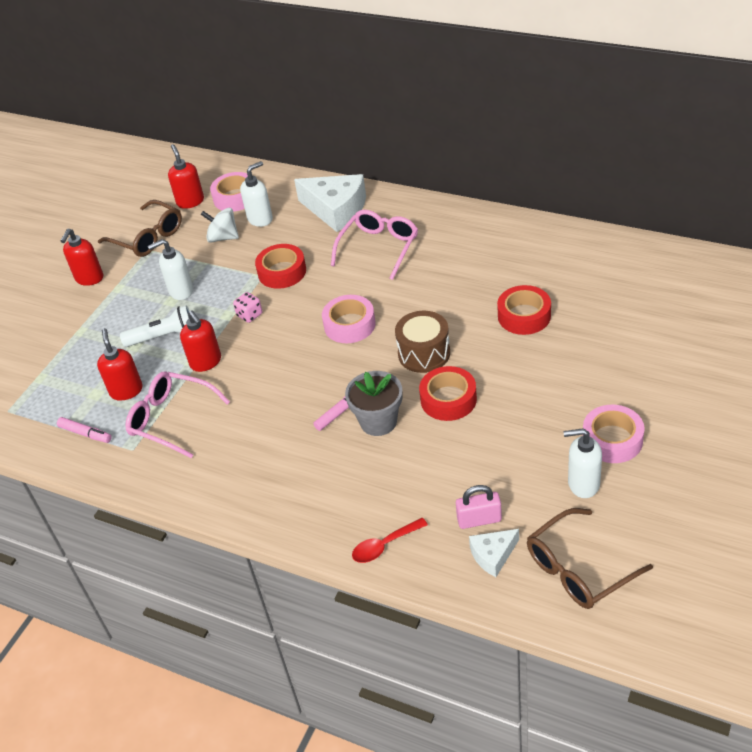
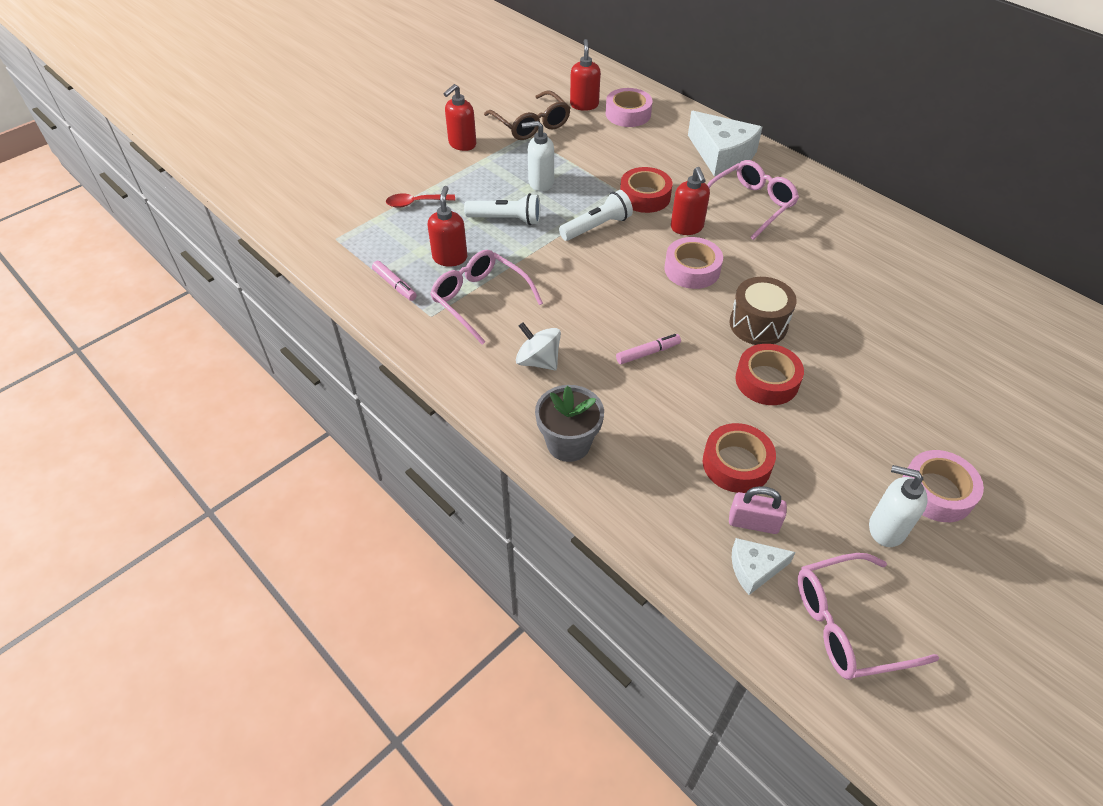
camera: 15 degrees right, 5 degrees up
red soap dispenser [180,310,221,372] -> red soap dispenser moved to [671,167,710,235]
white spinning top [201,208,239,243] -> white spinning top moved to [516,322,561,370]
pink dice [233,292,262,323] -> white flashlight [559,190,633,241]
white soap dispenser [240,161,273,227] -> none
grey flower pot [345,371,403,436] -> grey flower pot moved to [535,385,604,462]
red spoon [352,518,428,563] -> red spoon moved to [386,193,455,208]
red tape [497,285,551,335] -> red tape moved to [703,423,776,493]
brown glasses [527,508,653,609] -> pink glasses [798,553,939,680]

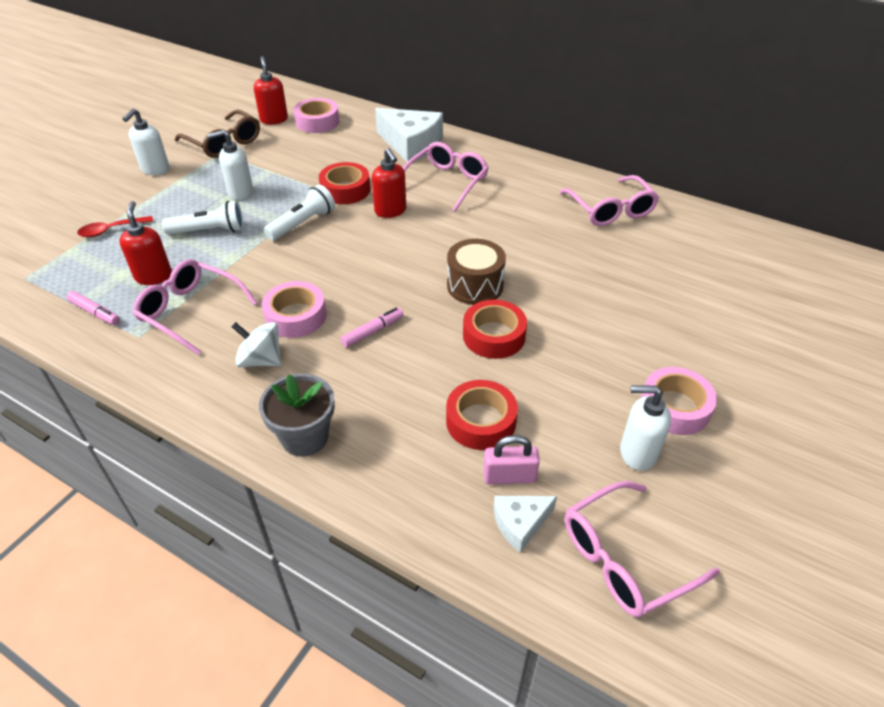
camera: 15 degrees left, 5 degrees down
red soap dispenser [443,84,476,151] -> white soap dispenser [122,108,170,175]
pink tape [664,237,723,289] -> pink tape moved to [261,281,326,338]
none -> pink glasses [559,175,659,226]

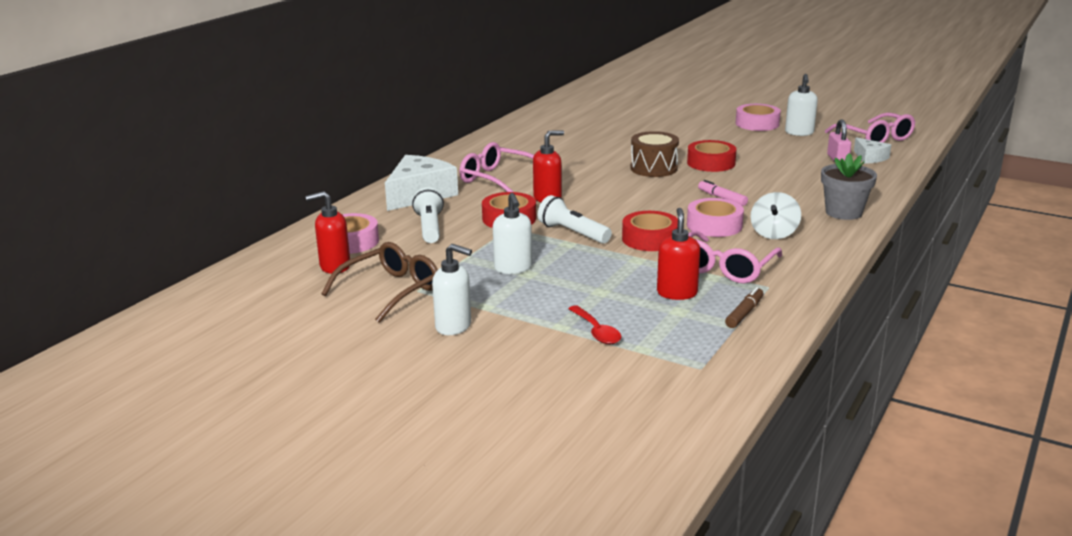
camera: 90 degrees left, 20 degrees down
pink marker [67,291,120,325] -> brown marker [725,287,764,328]
red soap dispenser [120,201,172,285] -> red soap dispenser turned 105 degrees clockwise [657,208,700,300]
white flashlight [162,201,244,235] -> white flashlight moved to [412,187,444,243]
red tape [446,380,518,450] -> red tape moved to [622,211,678,251]
pink glasses [559,175,659,226] -> none

